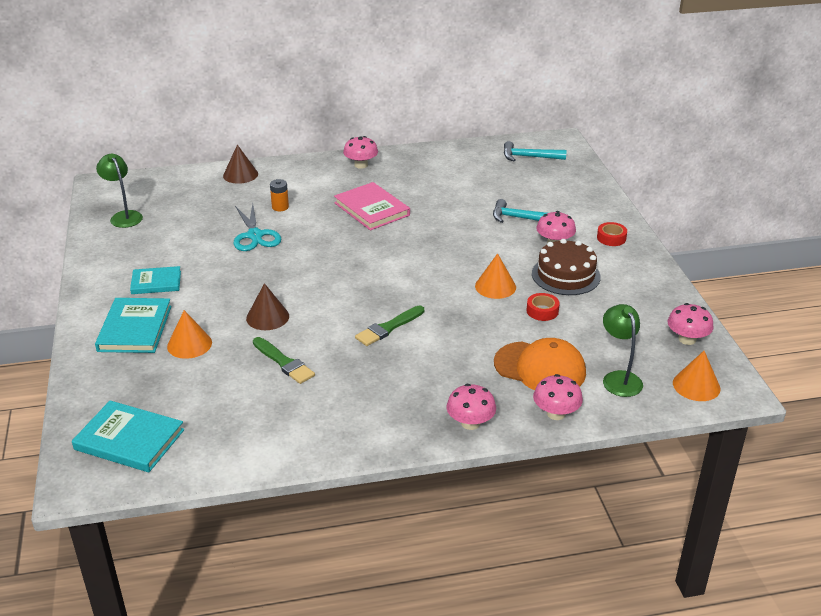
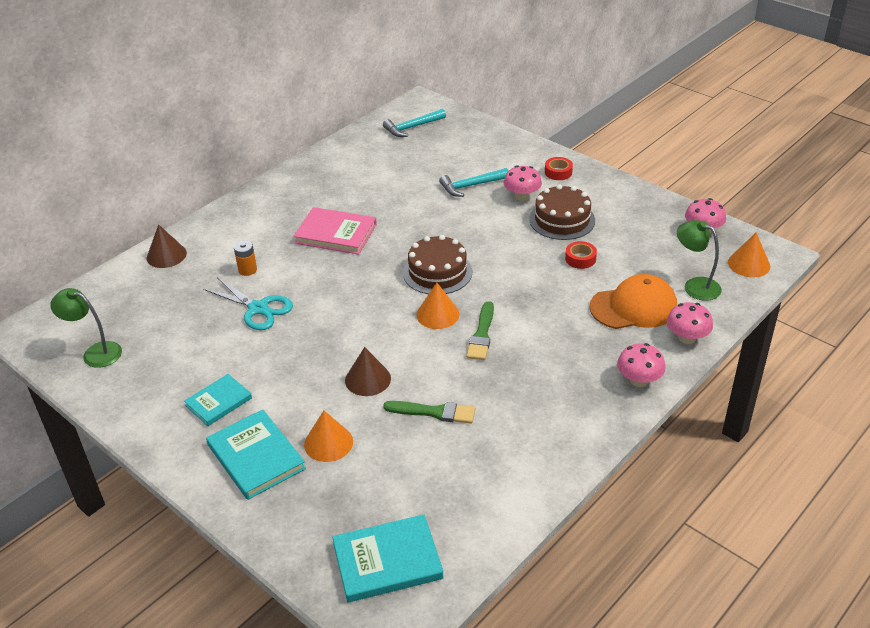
camera: 35 degrees left, 5 degrees up
pink mushroom [343,136,378,169] -> none
orange cone [475,253,516,299] -> orange cone moved to [417,283,460,329]
none -> brown cake [403,235,472,294]

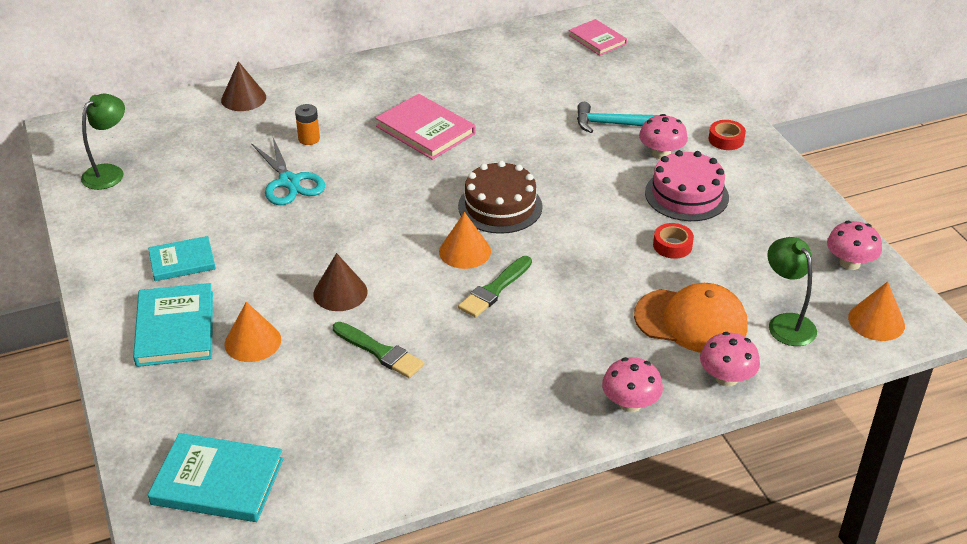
camera: 25 degrees right, 0 degrees up
green lamp [50,288,122,368] -> green lamp turned 75 degrees clockwise [81,94,125,190]
turquoise hammer [383,109,446,137] -> pink book [569,19,627,56]
brown cake [529,185,595,240] -> pink cake [645,150,729,221]

